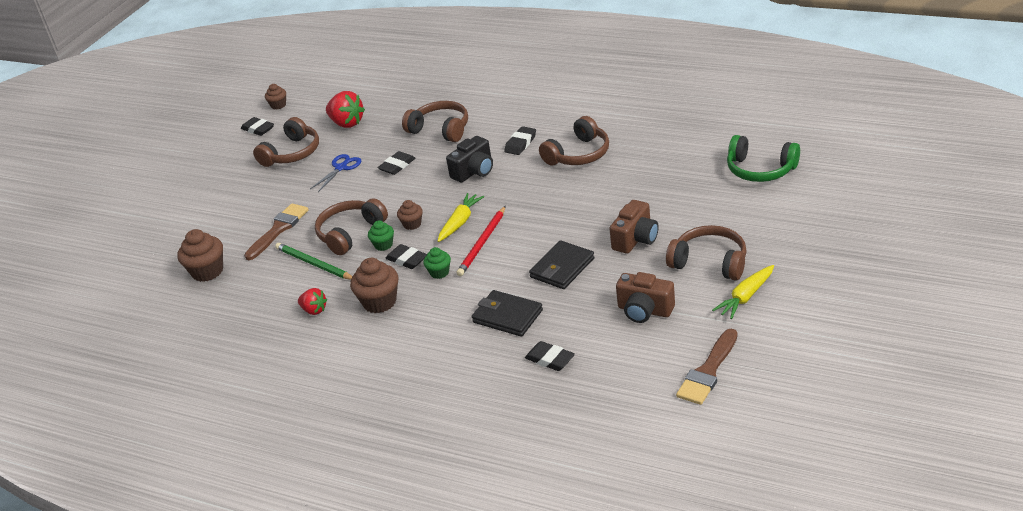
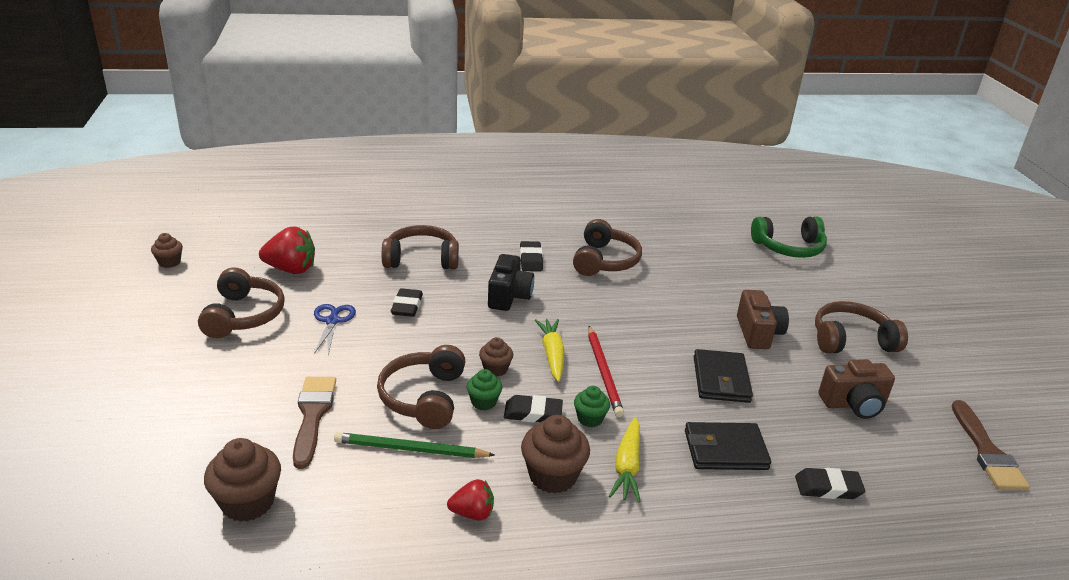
camera: 40 degrees left, 5 degrees down
black eraser [241,117,274,136] -> none
yellow carrot [712,265,774,319] -> yellow carrot moved to [609,417,641,502]

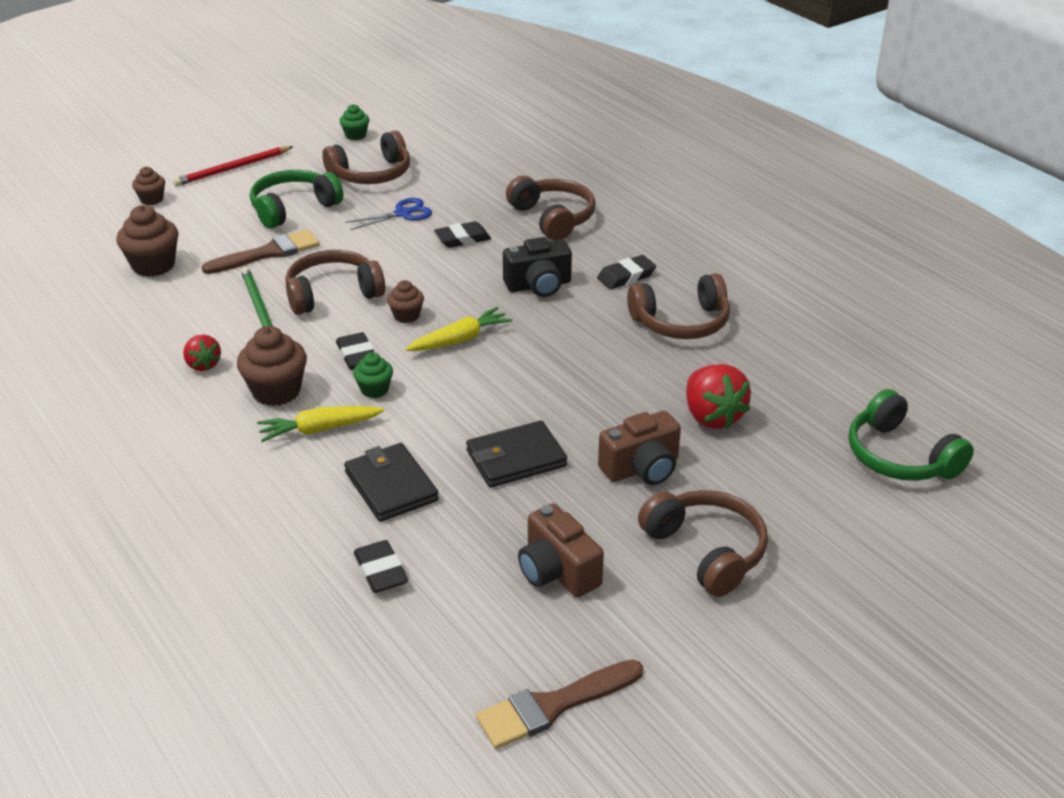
camera: 65 degrees right, 5 degrees up
brown cupcake [151,233,183,268] -> brown cupcake moved to [132,167,165,205]
red strawberry [259,226,315,274] -> red strawberry moved to [686,364,751,429]
green cupcake [466,369,503,410] -> green cupcake moved to [340,104,369,140]
red pencil [588,326,624,417] -> red pencil moved to [173,146,293,186]
none -> green headphones [250,170,343,229]

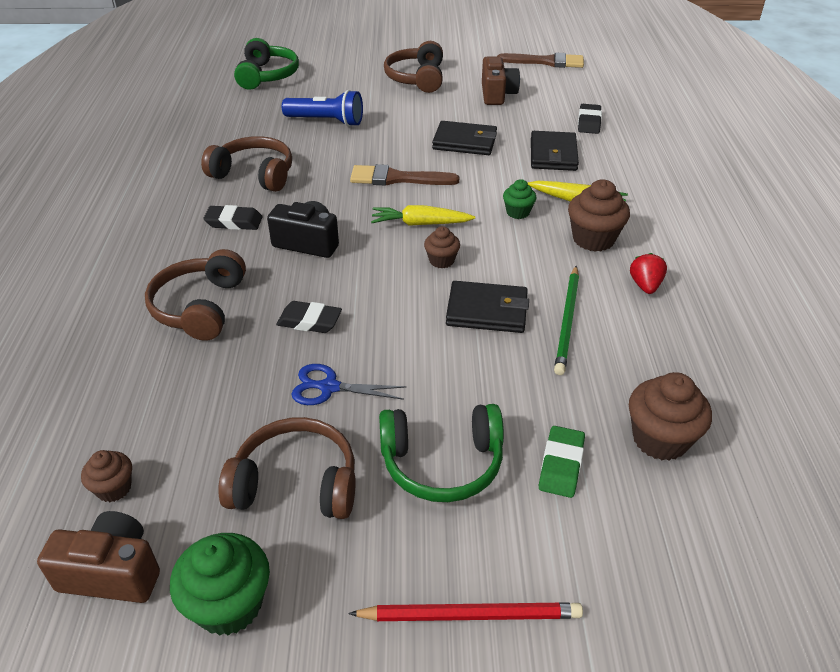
camera: 145 degrees left, 5 degrees up
brown cupcake [132,167,165,205] -> brown cupcake moved to [81,450,132,502]
brown brush [202,229,320,274] -> brown brush moved to [350,164,460,185]
brown headphones [285,250,385,315] -> black wallet [446,281,529,333]
black eraser [336,332,375,370] -> none
green cupcake [340,104,369,140] -> green cupcake [170,533,270,636], size x1.72
brown camera [598,411,681,485] -> brown camera moved to [37,511,160,603]
red strawberry [686,364,751,429] -> blue flashlight [282,90,363,127]
none -> green eraser [539,426,585,498]

